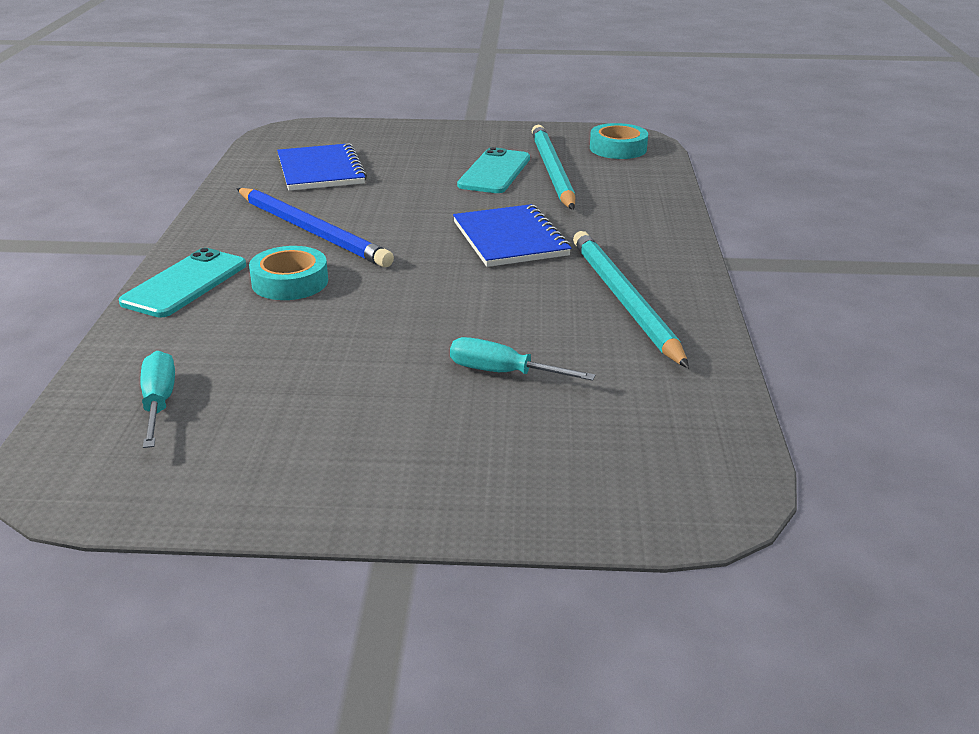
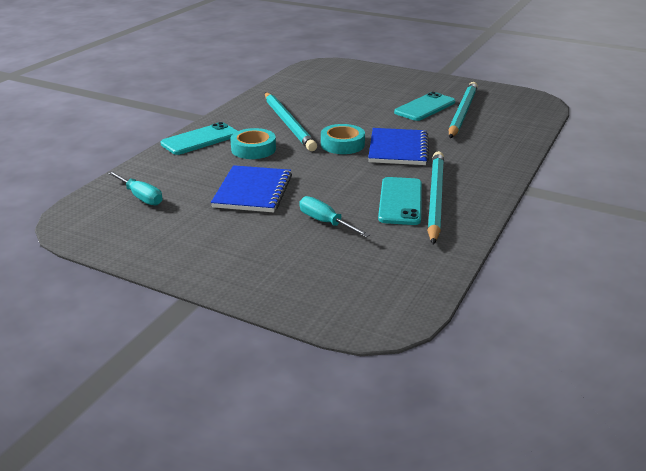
camera: 25 degrees right, 0 degrees up
turquoise screwdriver [141,351,175,448] -> turquoise screwdriver turned 120 degrees clockwise [108,171,162,205]
blue pencil [237,188,394,267] -> turquoise pencil [265,92,317,151]
blue notebook [277,143,367,191] -> blue notebook moved to [211,165,292,212]
turquoise tape [590,123,648,159] -> turquoise tape moved to [321,124,365,154]
none -> turquoise phone [378,177,422,225]

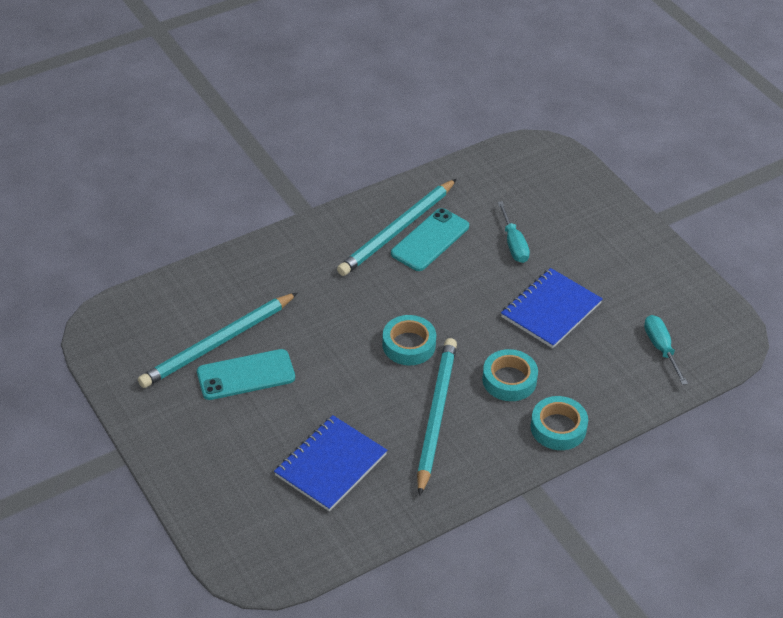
camera: 150 degrees left, 15 degrees up
turquoise phone [160,122,237,155] -> turquoise tape [531,396,588,450]
blue notebook [368,128,429,165] -> blue notebook moved to [274,415,388,511]

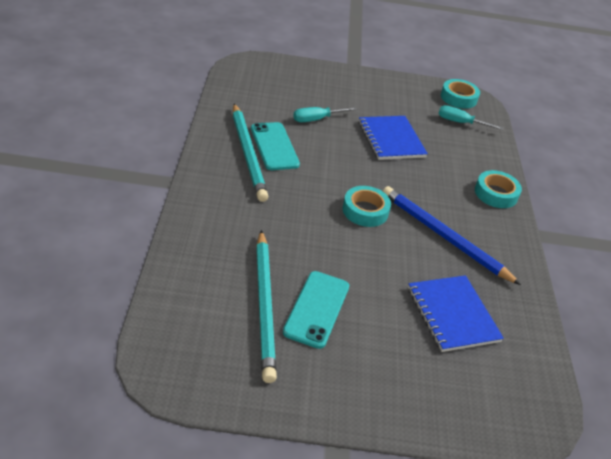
camera: 60 degrees left, 5 degrees down
turquoise pencil [417,338,457,496] -> blue pencil [383,186,521,285]
turquoise tape [482,349,538,401] -> turquoise tape moved to [441,79,480,109]
turquoise screwdriver [497,201,530,263] -> turquoise screwdriver turned 135 degrees clockwise [293,107,357,122]

